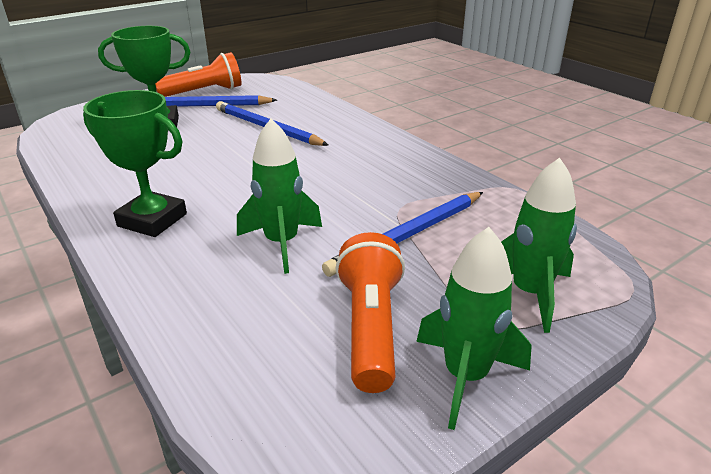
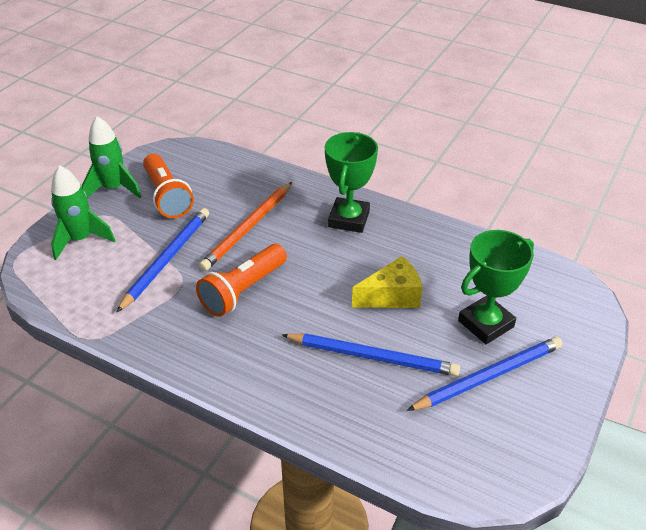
camera: 155 degrees right, 10 degrees up
green trophy [83,90,187,237] -> green trophy turned 75 degrees counterclockwise [325,132,378,233]
orange flashlight [155,52,241,97] -> orange flashlight moved to [196,244,287,317]
green rocket [237,119,322,274] -> orange pencil [199,182,292,271]
none -> yellow cheese [352,256,422,308]

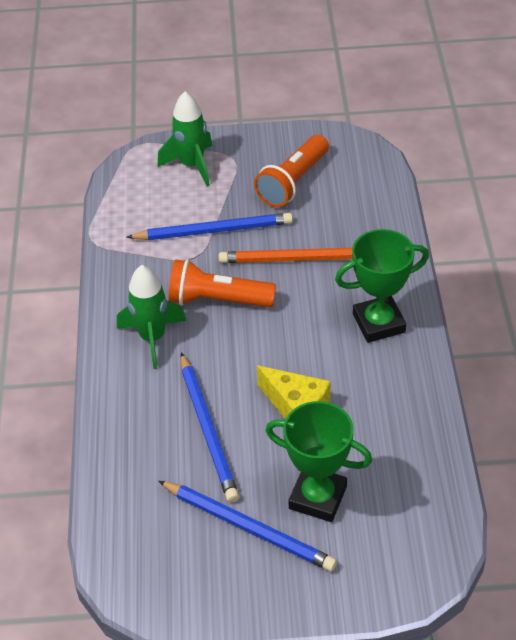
camera: 60 degrees right, 5 degrees up
green rocket [82,116,141,198] -> green rocket moved to [117,265,186,369]

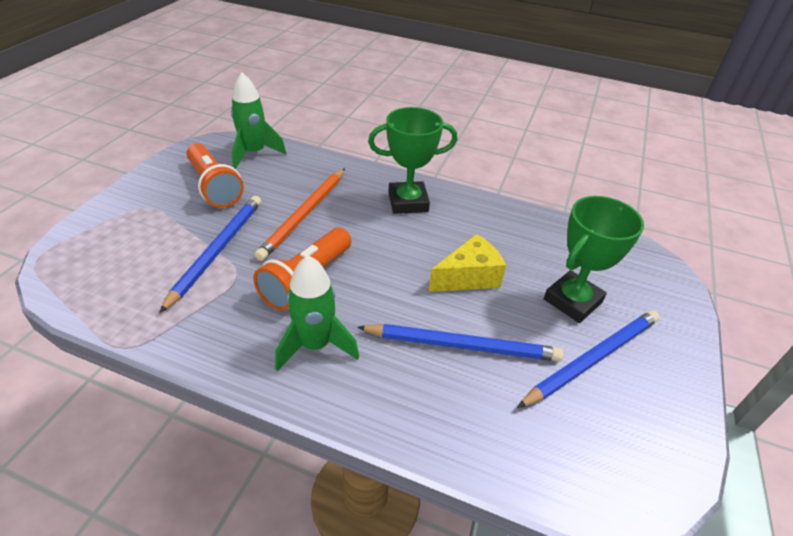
camera: 70 degrees left, 5 degrees down
green rocket [157,92,212,187] -> green rocket moved to [231,72,286,169]
green trophy [335,229,429,343] -> green trophy turned 75 degrees clockwise [368,107,457,214]

